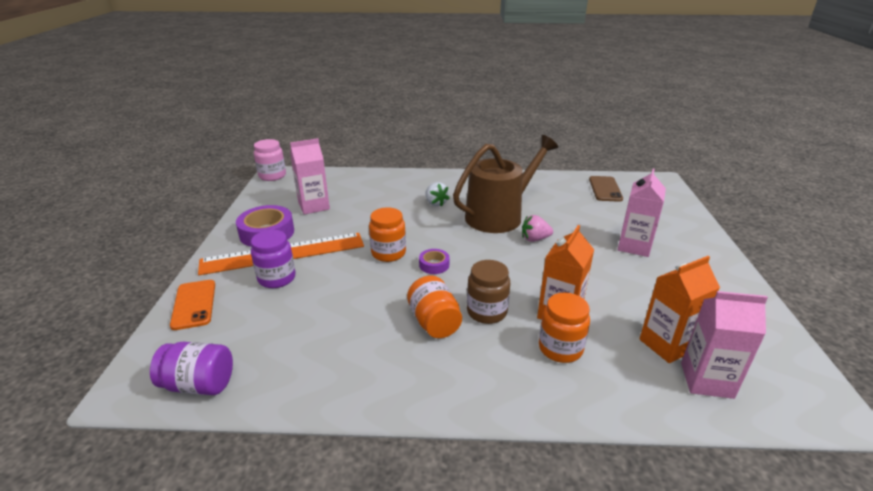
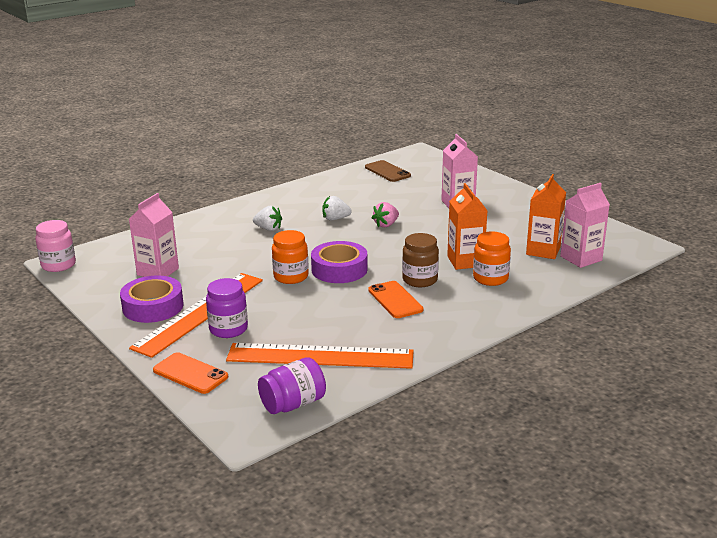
camera: 40 degrees left, 5 degrees down
orange jar [407,275,462,338] -> orange phone [368,281,423,318]
purple tape [419,249,450,274] -> purple tape [311,241,368,283], size x1.93
brown watering can [453,135,558,233] -> white strawberry [322,196,352,221]
none -> orange ruler [226,343,414,369]

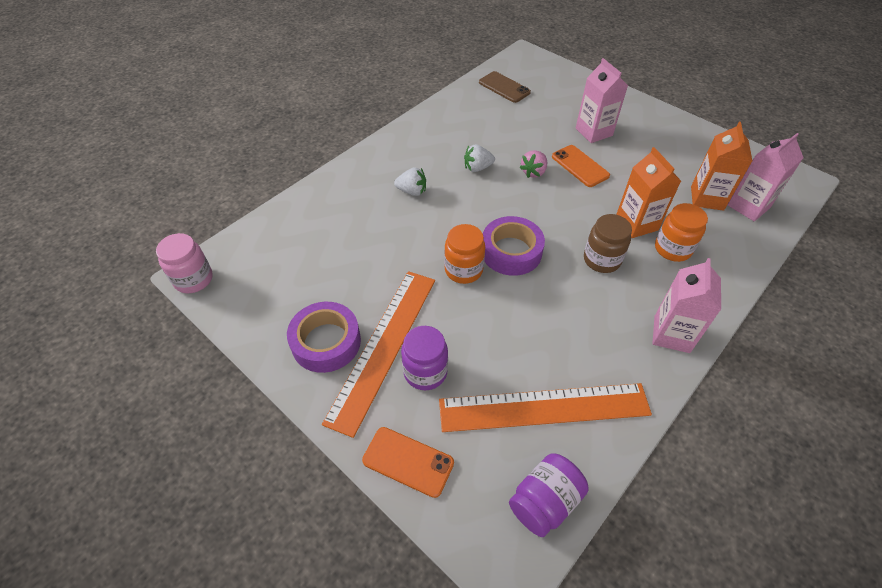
camera: 10 degrees left, 25 degrees up
pink carton [129,193,179,277] -> pink carton moved to [652,258,721,353]
orange phone [368,281,423,318] -> orange phone moved to [552,145,610,187]

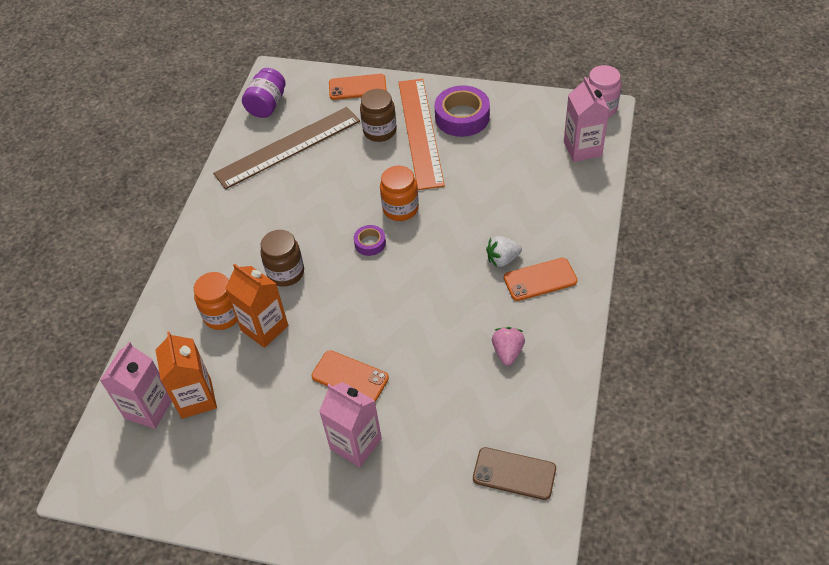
camera: 155 degrees right, 0 degrees up
purple jar [401,326,448,390] -> brown jar [360,89,397,142]
orange ruler [439,383,652,432] -> brown ruler [213,107,360,189]
white strawberry [464,144,495,172] -> none
purple tape [483,216,545,276] -> purple tape [354,225,386,256], size x0.52
pink strawberry [519,150,547,178] -> pink strawberry moved to [492,327,525,366]
pink carton [652,258,721,353] -> pink carton moved to [564,77,610,162]
none -> orange phone [504,258,577,301]

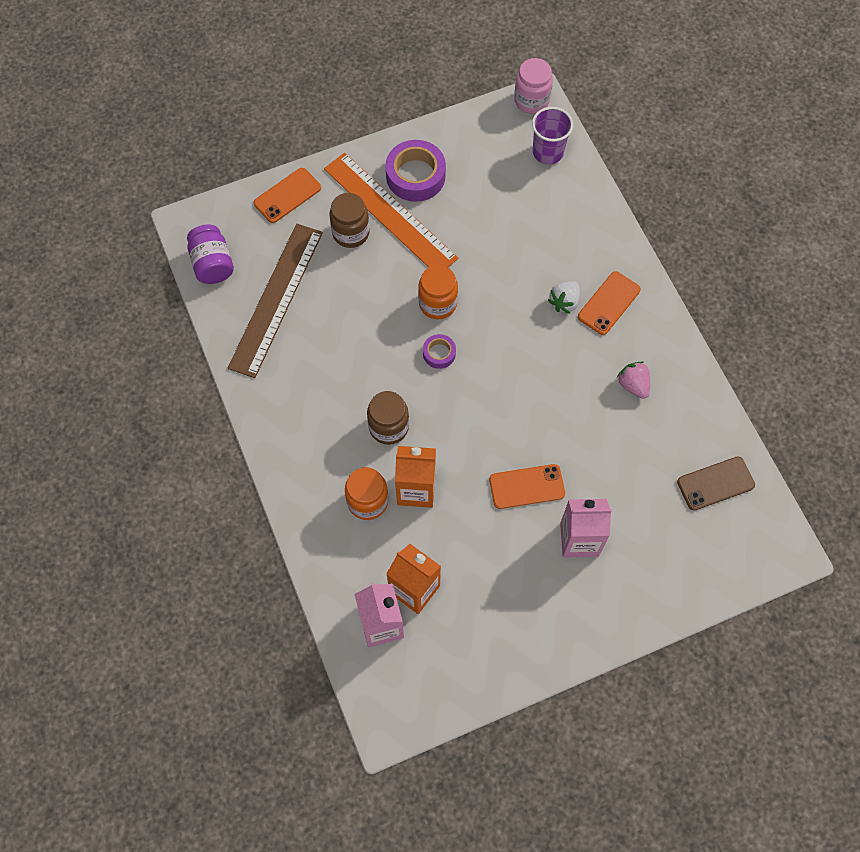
camera: 40 degrees left, 15 degrees up
pink carton [564,77,610,162] -> purple cup [532,107,573,165]

